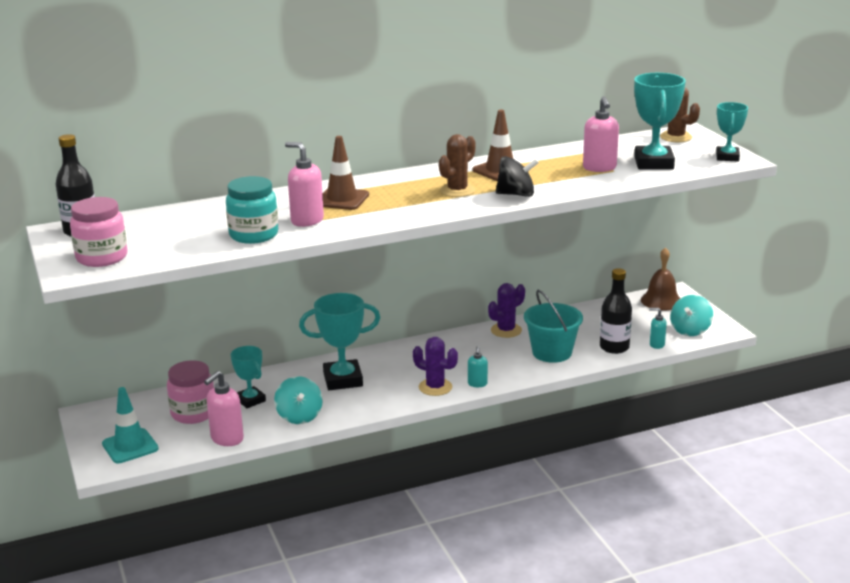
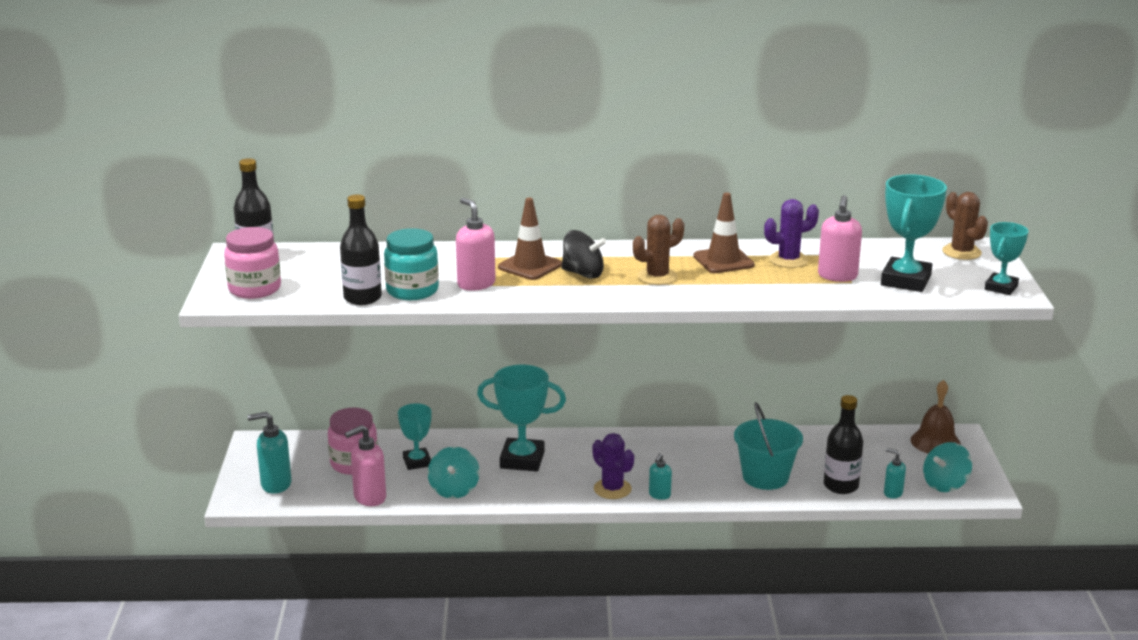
camera: 20 degrees right, 0 degrees up
turquoise traffic cone [102,387,159,463] -> turquoise soap dispenser [248,412,291,494]
purple cactus [488,283,525,338] -> purple cactus moved to [764,199,819,268]
black spinning top [496,156,539,197] -> black spinning top moved to [561,230,606,279]
none -> black bottle [340,194,382,305]

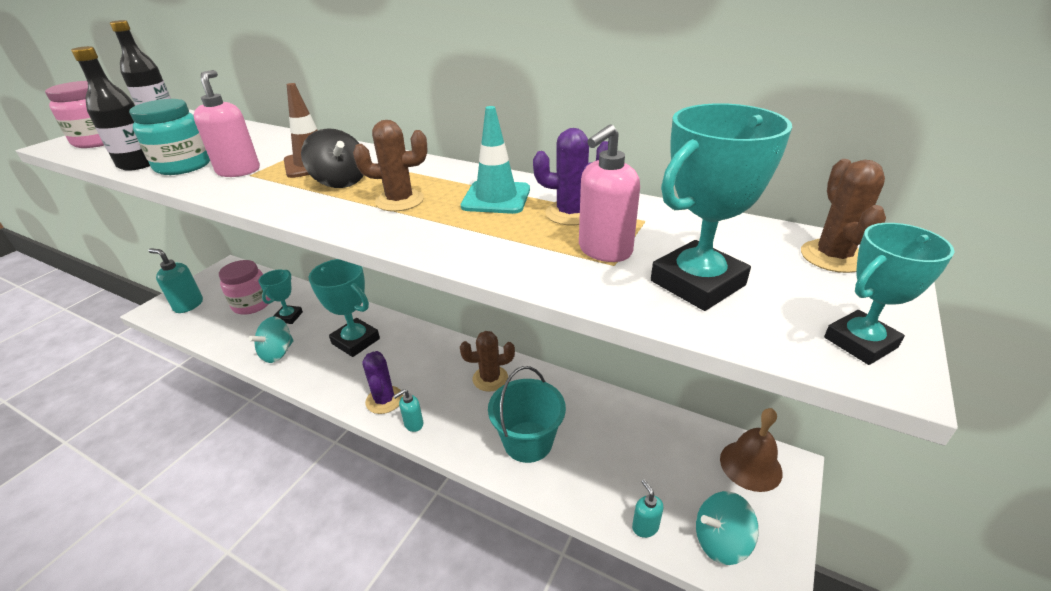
camera: 30 degrees right, 10 degrees up
pink soap dispenser [345,425,386,506] -> none
brown traffic cone [693,193,754,273] -> turquoise traffic cone [461,106,530,214]
black bottle [824,395,863,494] -> none
none -> brown cactus [460,331,515,392]

